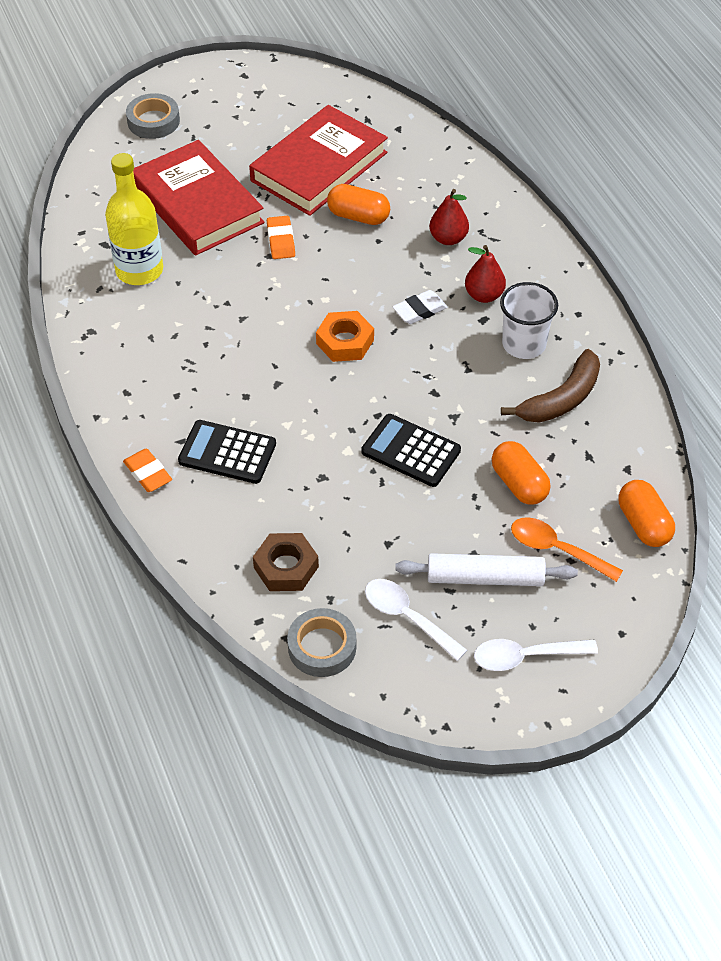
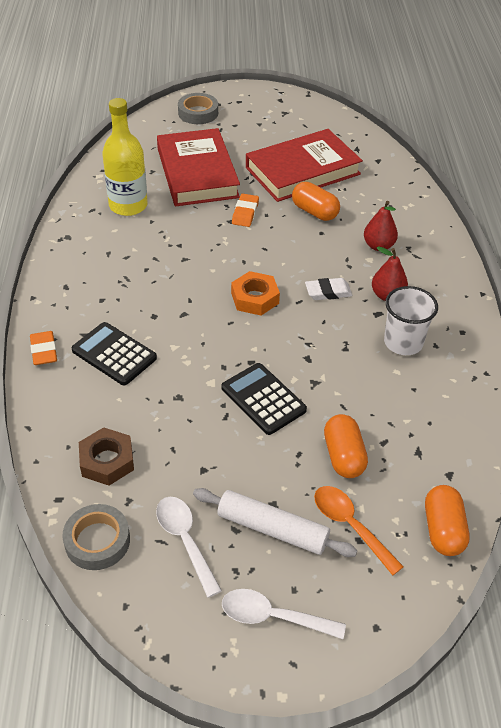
camera: 20 degrees right, 5 degrees down
brown banana [501,349,600,423] -> none

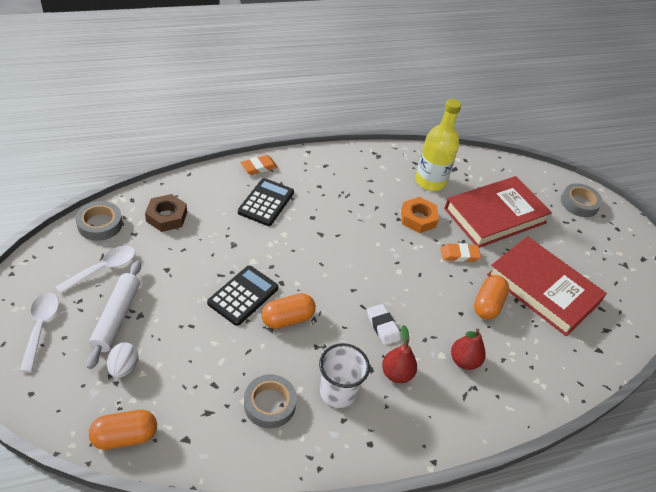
camera: 70 degrees right, 0 degrees up
orange nut [231,271,280,316] -> orange nut moved to [401,197,439,233]
orange spoon [314,486,404,575] -> white egg [107,342,139,378]
orange capsule [324,414,368,478] -> orange capsule moved to [261,293,316,329]
none -> grey tape [244,374,297,428]

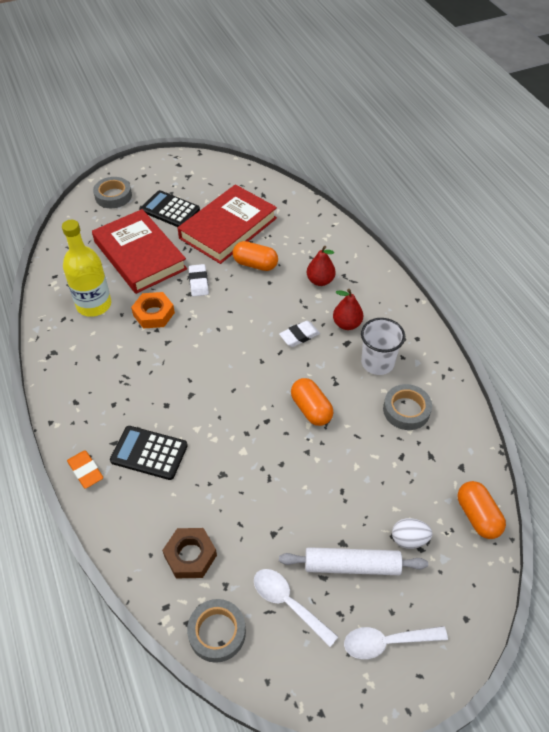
camera: 90 degrees left, 5 degrees up
black calculator [207,266,278,326] -> black calculator moved to [140,190,200,227]
orange eraser [441,243,481,262] -> white eraser [189,264,209,297]

